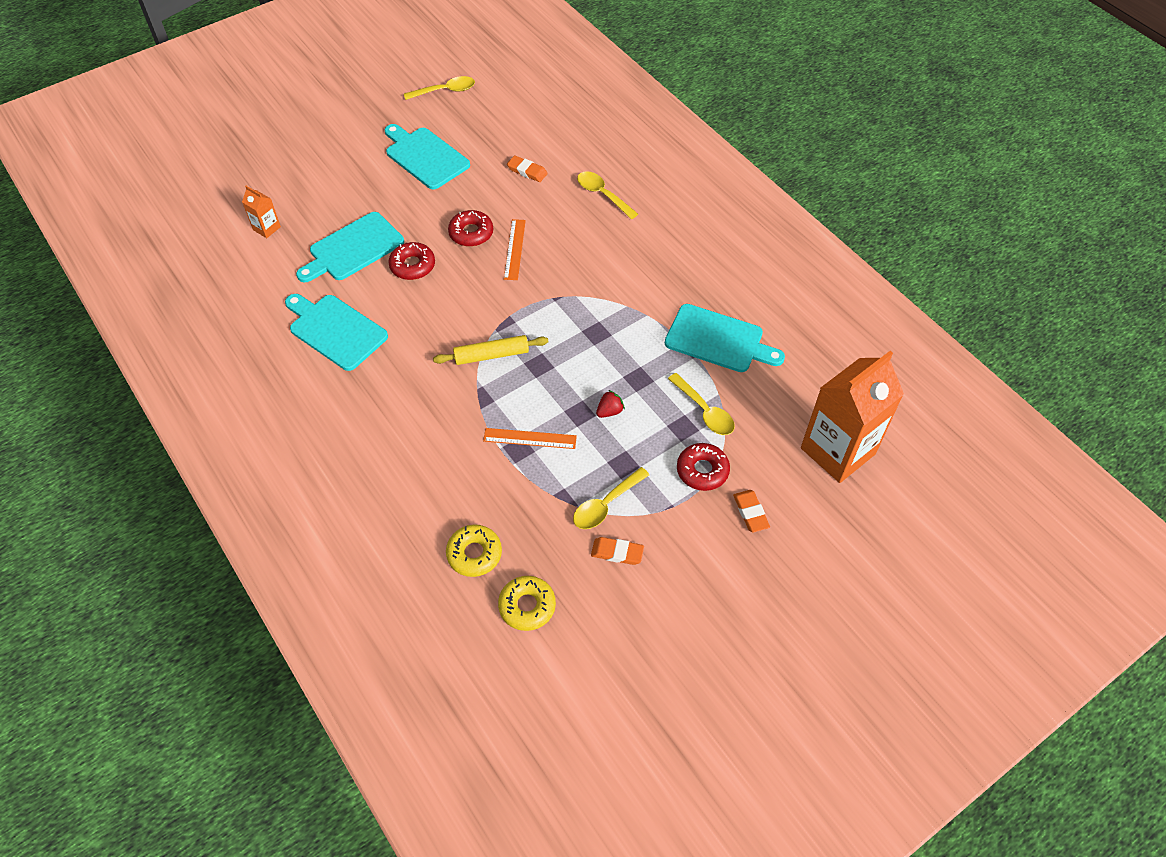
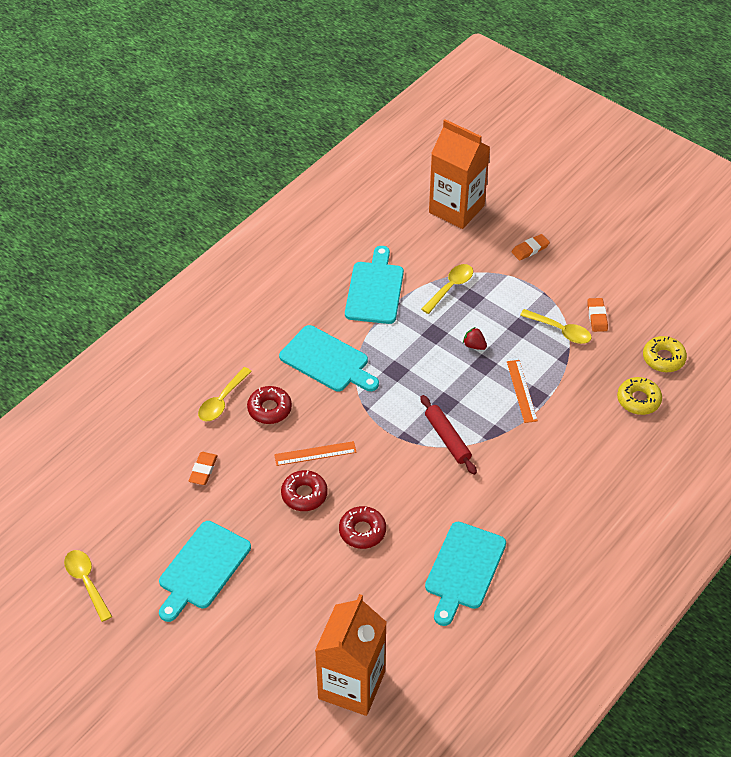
camera: 105 degrees left, 5 degrees down
orange carton [242,186,281,238] -> orange carton [315,594,387,716], size x2.33
turquoise cutting board [296,212,404,282] -> turquoise cutting board moved to [279,325,379,392]
yellow rolling pin [433,335,549,365] -> red rolling pin [420,395,477,475]
red donut [677,443,730,491] -> red donut moved to [247,386,292,424]

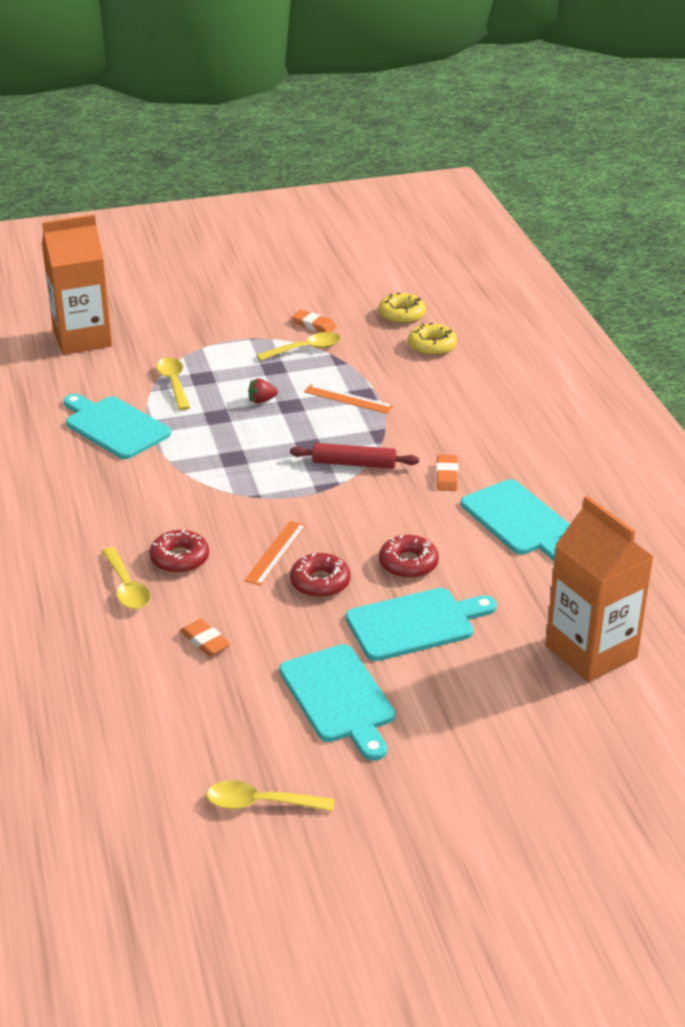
camera: 55 degrees left, 15 degrees down
turquoise cutting board [279,325,379,392] -> turquoise cutting board moved to [346,588,497,661]
orange eraser [512,234,550,261] -> orange eraser moved to [436,455,458,491]

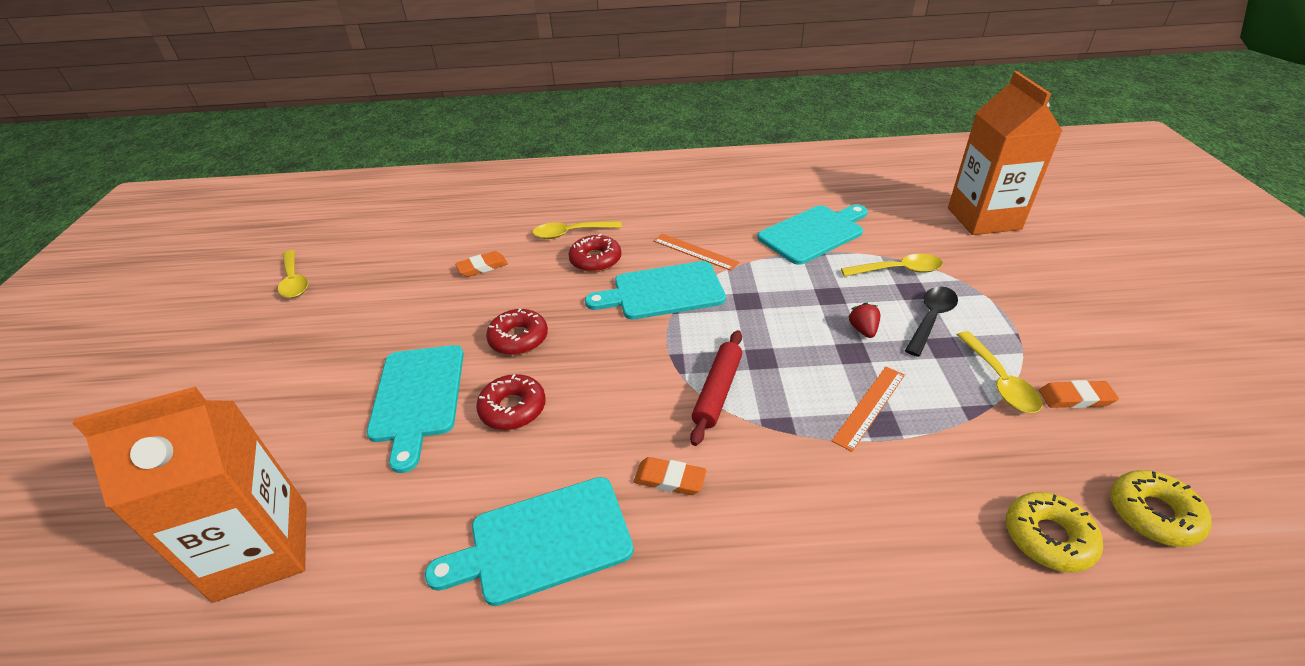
camera: 105 degrees right, 5 degrees up
yellow spoon [206,780,335,811] -> yellow spoon turned 135 degrees clockwise [278,250,308,298]
orange ruler [244,521,306,586] -> orange ruler moved to [653,233,740,271]
turquoise cutting board [279,644,395,761] -> turquoise cutting board moved to [585,261,726,320]
orange eraser [292,310,337,332] -> orange eraser turned 45 degrees clockwise [1039,380,1119,408]
none -> black spoon [905,286,958,357]

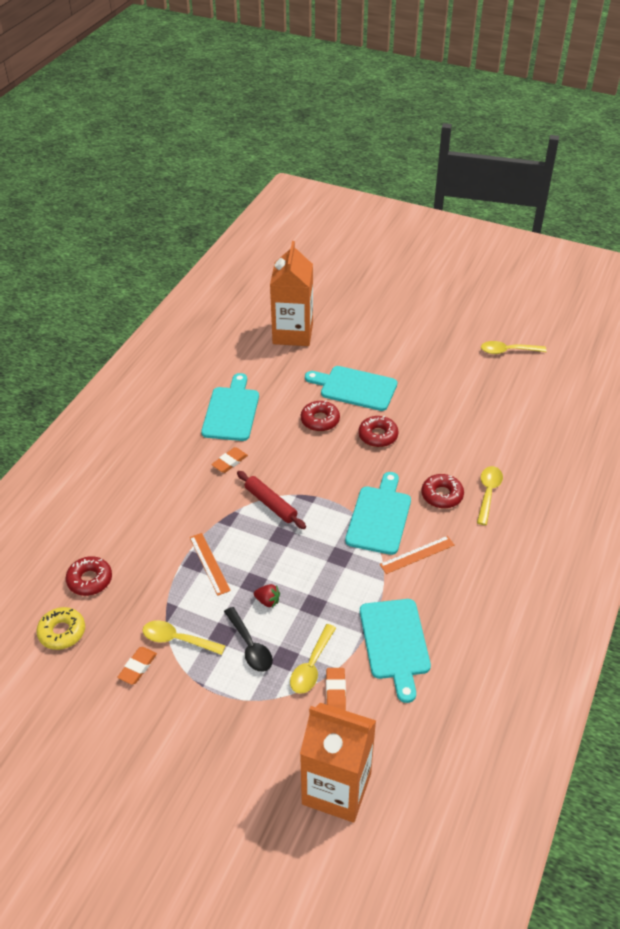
camera: 115 degrees right, 5 degrees up
orange eraser [455,251,508,277] -> orange eraser moved to [326,668,346,711]
yellow donut [1006,492,1103,573] -> red donut [66,556,112,596]

